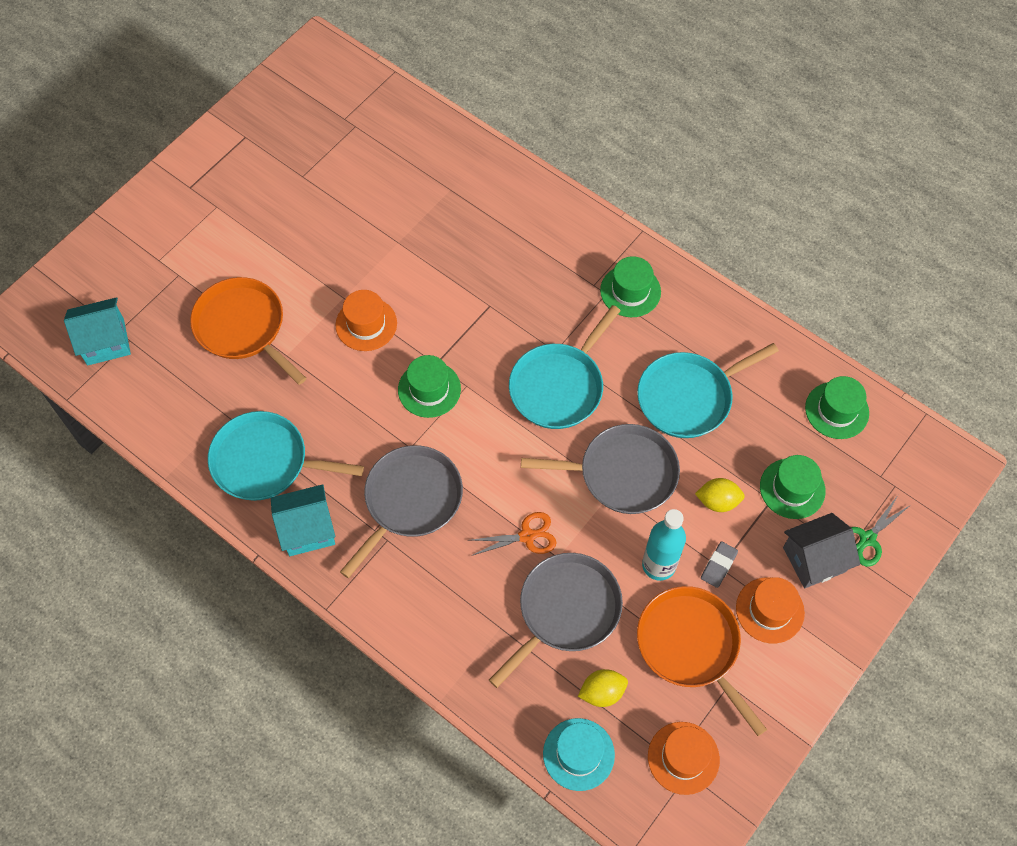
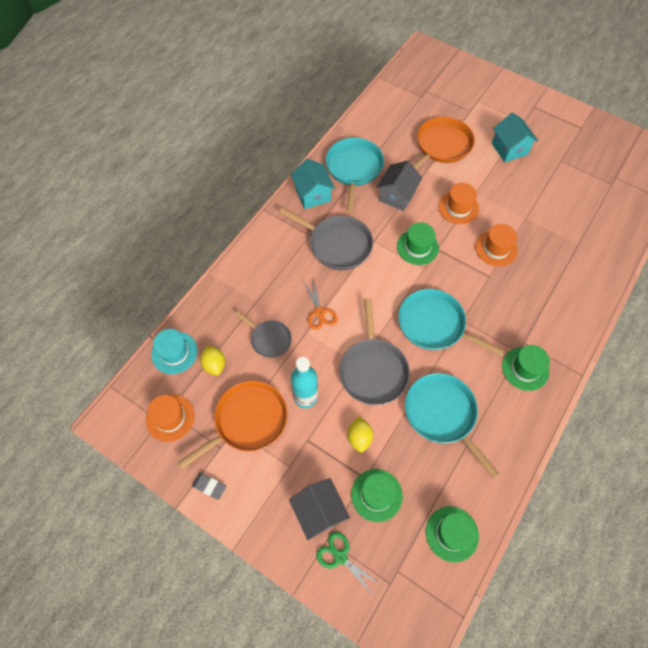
camera: 85 degrees right, 0 degrees up
turquoise house [64,297,131,365] -> turquoise house moved to [492,112,538,162]
grey pan [489,553,623,688] -> grey pan [235,311,292,358], size x0.60
grey eraser [701,541,738,588] -> grey eraser moved to [192,473,226,500]
orange hat [736,577,805,643] -> orange hat moved to [475,224,518,267]
none -> grey house [376,161,422,211]

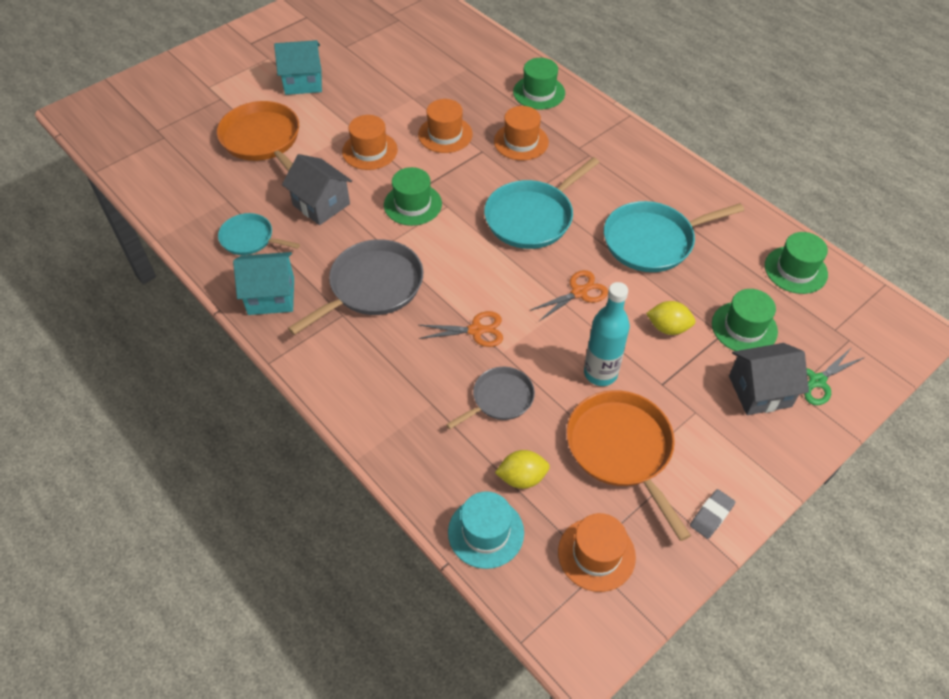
camera: 75 degrees left, 10 degrees down
turquoise pan [326,138,384,213] -> turquoise pan [218,213,300,255], size x0.60
grey pan [339,298,410,405] -> orange scissors [529,270,608,322]
green hat [502,345,550,391] -> green hat moved to [513,58,565,110]
none -> orange hat [494,106,549,160]

